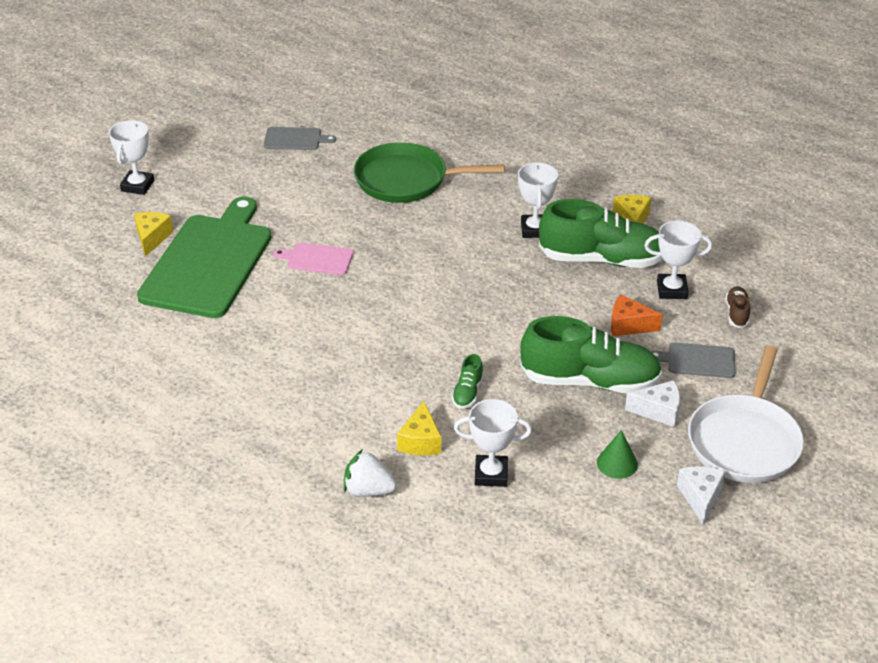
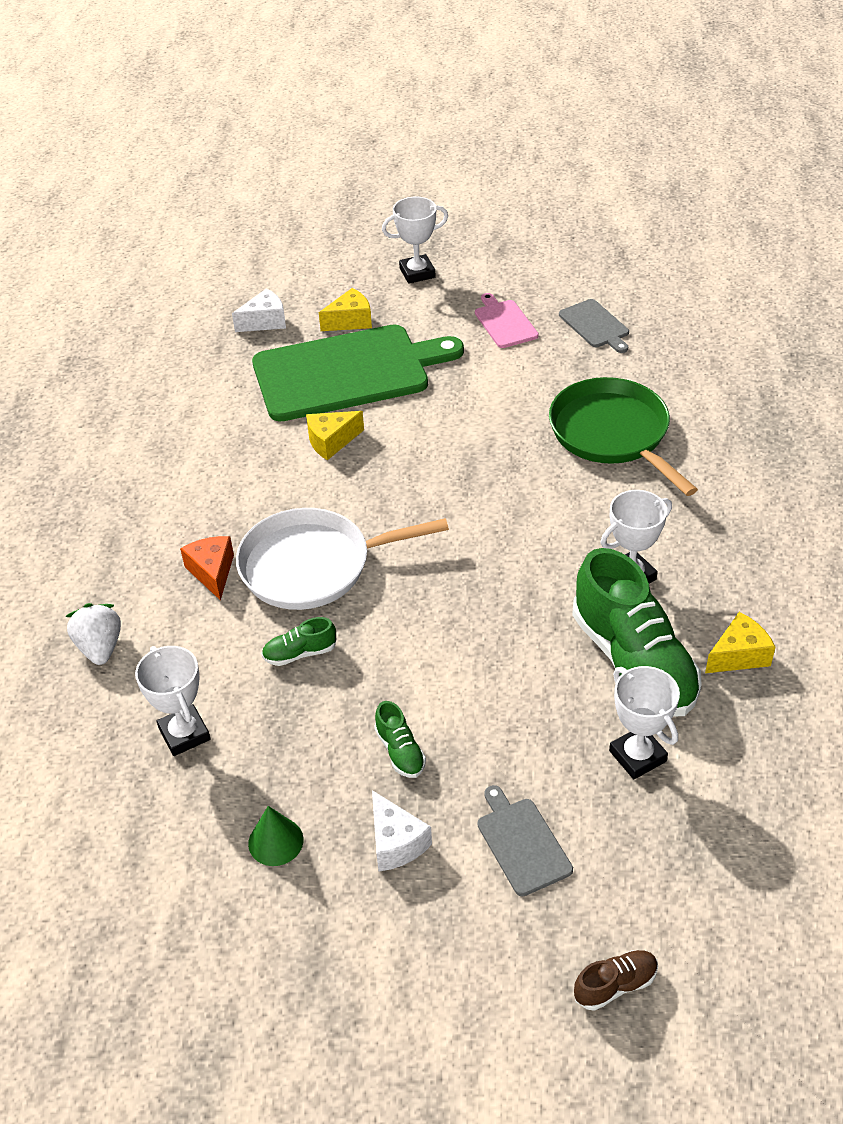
camera: 60 degrees right, 5 degrees up
pink cutting board [273,243,354,275] -> pink cutting board moved to [475,293,539,348]
yellow cheese [397,401,441,456] -> yellow cheese moved to [306,411,364,460]
green shoe [520,316,662,393] -> green shoe [374,701,426,778], size x0.43
orange cheese [611,294,663,336] -> orange cheese moved to [180,536,234,601]
white cheese [677,466,726,525] -> white cheese moved to [232,288,286,332]
white pan [688,346,804,483] -> white pan moved to [236,508,449,610]
brown shoe [725,286,750,328] -> brown shoe moved to [574,950,658,1011]

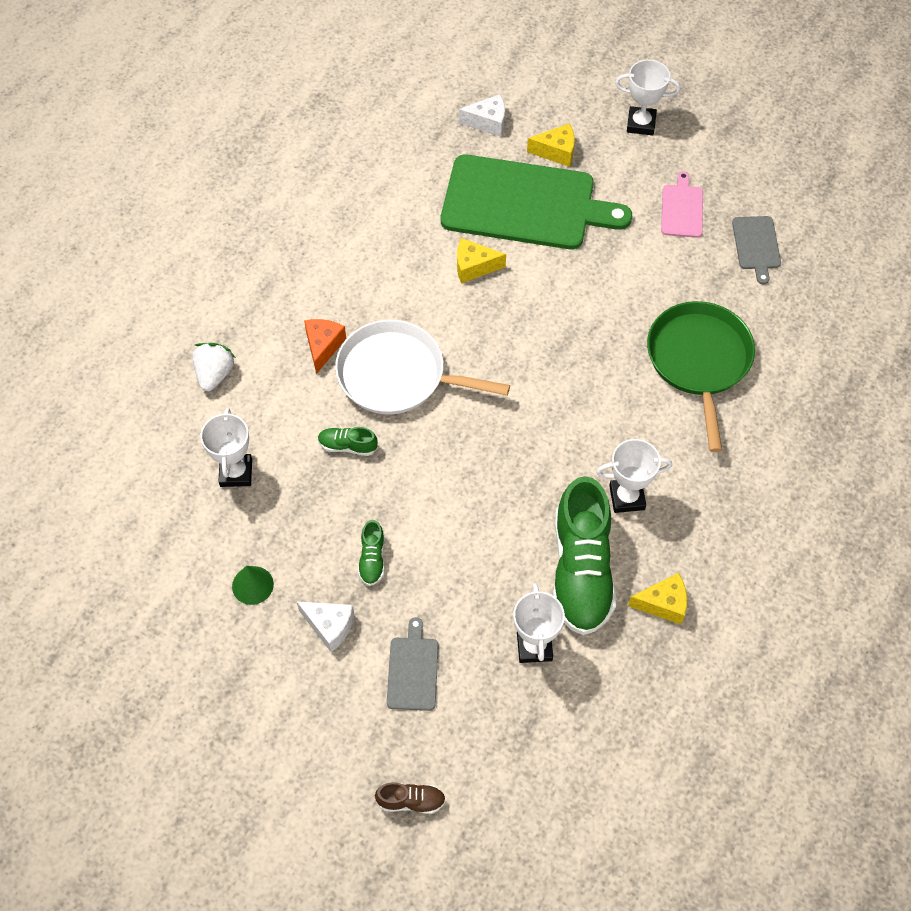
camera: 25 degrees right, 15 degrees up
white cheese [372,790,432,871] -> white cheese turned 60 degrees counterclockwise [296,601,354,652]

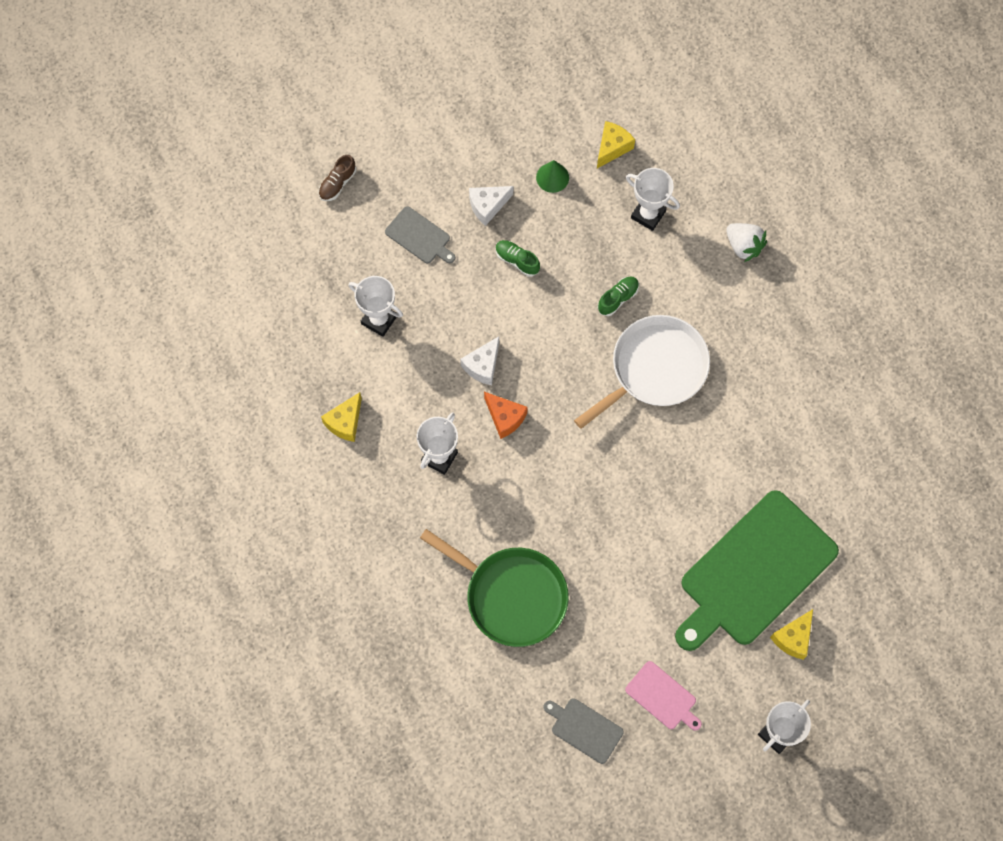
camera: 125 degrees right, 10 degrees up
orange cheese [304,319,346,374] -> orange cheese moved to [484,392,528,439]
yellow cheese [457,238,506,283] -> yellow cheese moved to [597,121,635,168]
white cheese [459,94,505,137] -> white cheese moved to [460,336,499,385]
green shoe [553,476,616,635] -> none

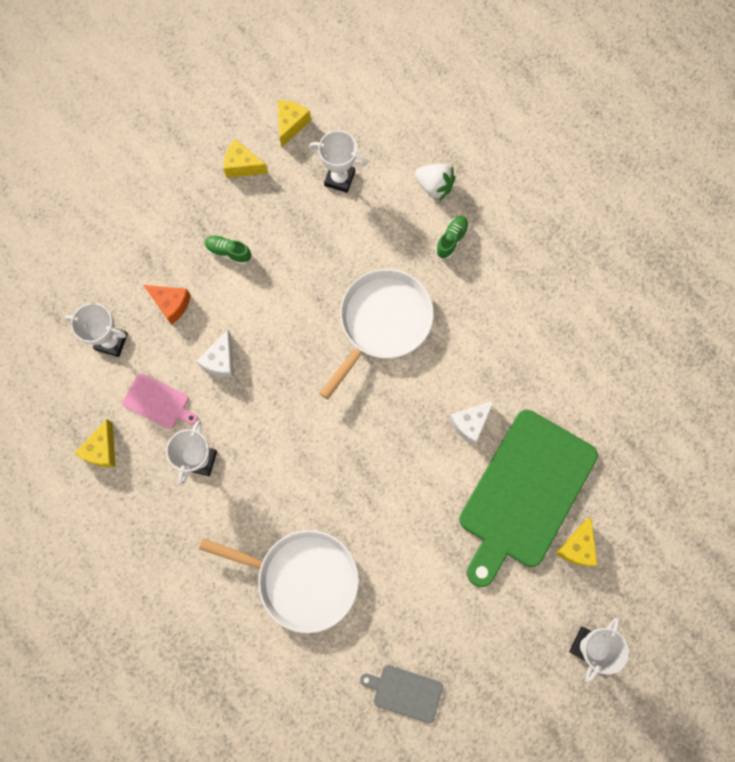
camera: 15 degrees left, 5 degrees up
brown shoe [319,155,356,201] -> none
grey cutting board [385,206,455,263] -> none
green pan [420,529,569,647] -> white pan [199,530,359,633]
white cheese [469,186,513,226] -> white cheese moved to [449,401,494,445]
orange cheese [484,392,528,439] -> orange cheese moved to [144,285,191,325]
green cone [536,160,569,193] -> yellow cheese [223,139,268,178]
green shoe [597,277,639,316] -> green shoe moved to [435,216,469,259]
pink cutting board [625,661,702,731] -> pink cutting board moved to [122,373,198,429]

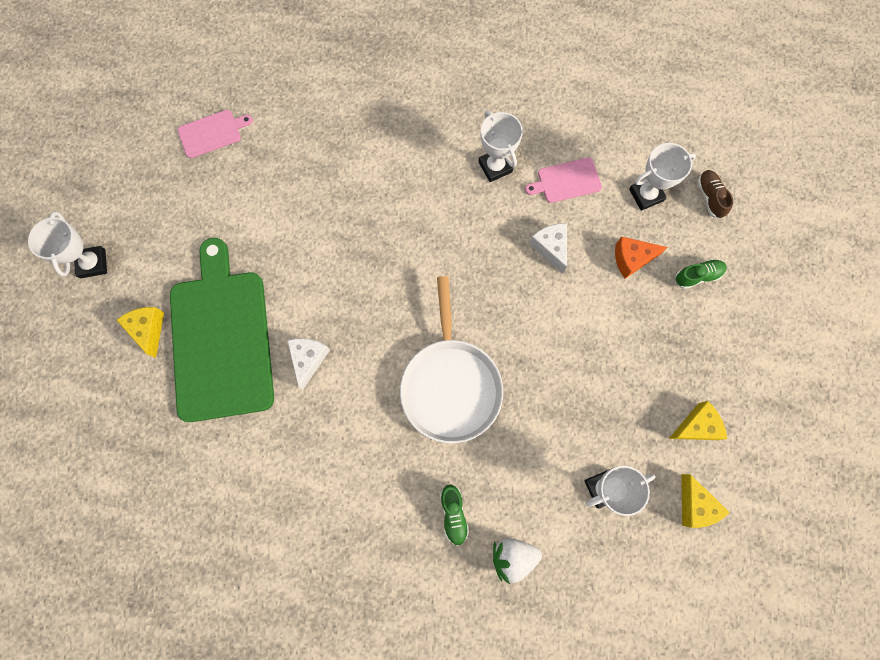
camera: 140 degrees right, 0 degrees up
yellow cheese [74,419,116,467] -> none
white pan [199,530,359,633] -> none
green shoe [205,235,251,265] -> green shoe moved to [675,259,727,289]
grey cutting board [360,665,443,724] -> pink cutting board [178,110,253,158]
none -> brown shoe [697,170,733,219]

